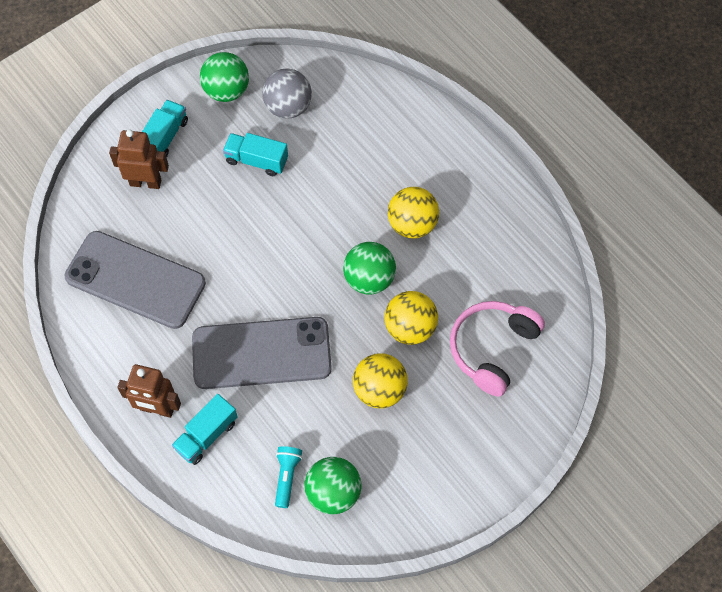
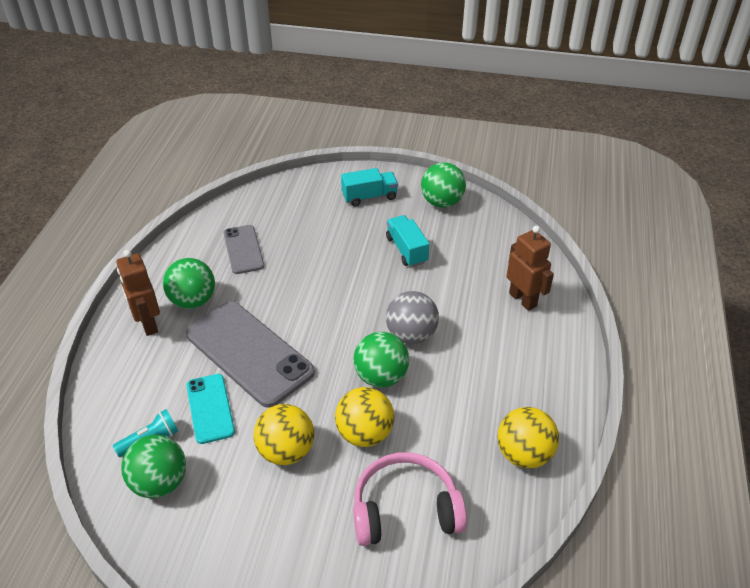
camera: 50 degrees right, 20 degrees down
grey phone [64,231,206,329] -> grey phone [223,225,264,274], size x0.55
brown robot [109,129,169,189] -> brown robot moved to [507,226,554,311]
turquoise truck [172,394,238,465] -> none
grey ball [262,68,312,119] -> grey ball moved to [386,291,439,344]
yellow ball [388,187,439,238] -> yellow ball moved to [497,407,559,468]
none -> green ball [163,258,215,309]
none -> turquoise phone [187,374,235,444]

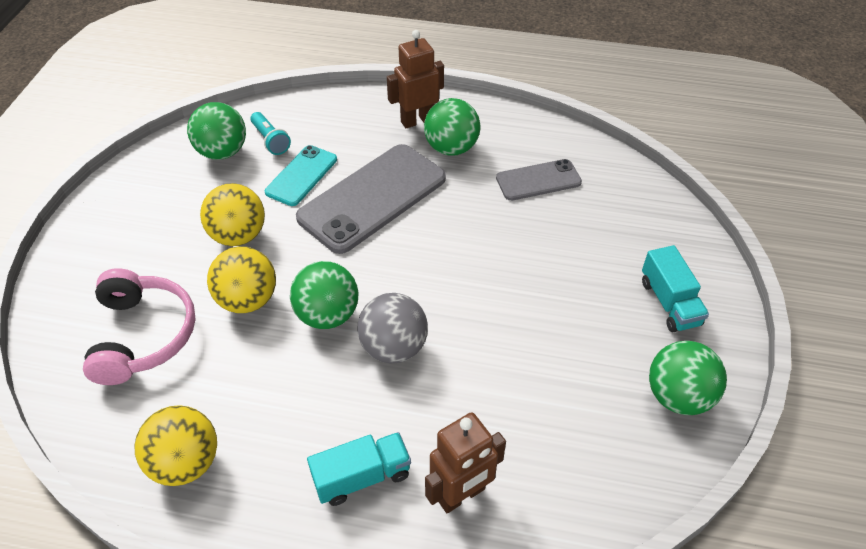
camera: 90 degrees right, 5 degrees up
turquoise phone [187,374,235,444] -> turquoise phone turned 45 degrees counterclockwise [265,145,337,206]
turquoise truck [386,215,429,267] -> turquoise truck moved to [307,432,411,506]

